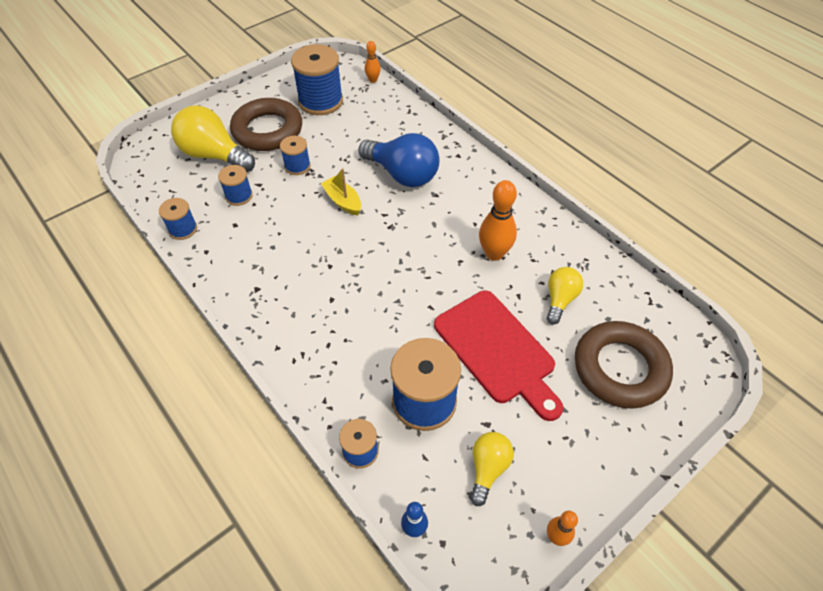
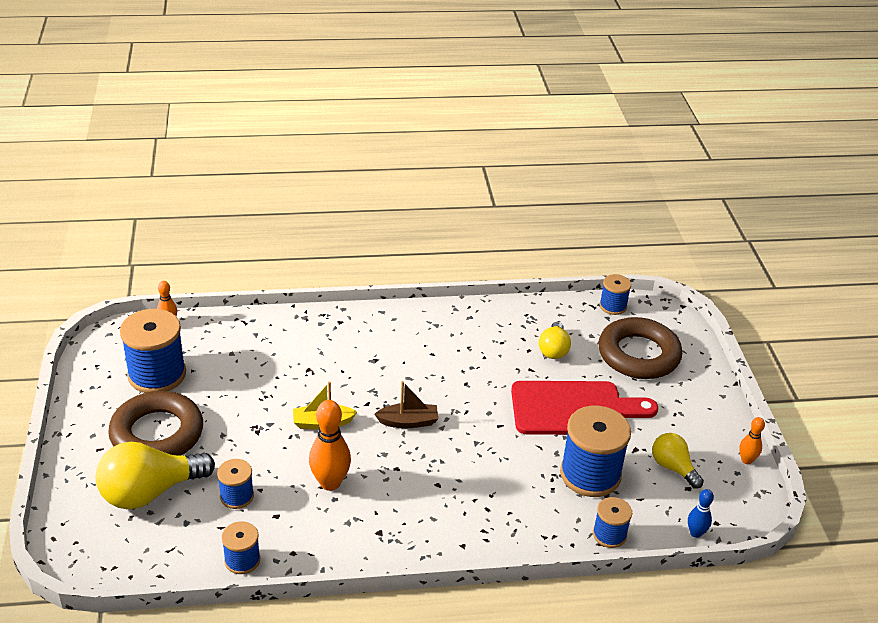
camera: 60 degrees left, 15 degrees down
blue spool [280,136,311,175] -> blue spool moved to [600,274,631,315]
blue light bulb [358,133,439,187] -> none
orange bowling pin [479,180,517,261] -> orange bowling pin moved to [309,400,351,491]
yellow light bulb [547,267,583,324] -> yellow light bulb turned 135 degrees counterclockwise [539,322,571,359]
none -> brown boat [375,381,438,429]

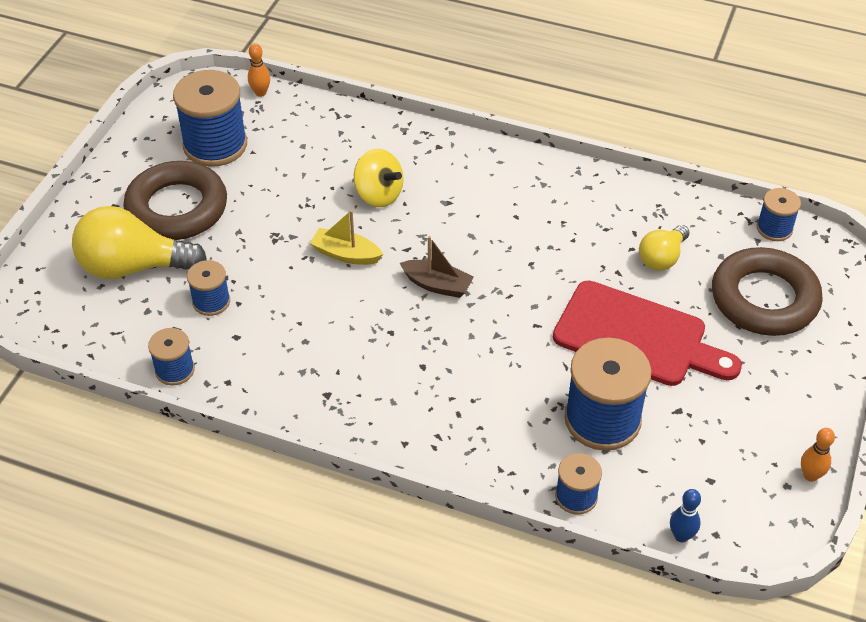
camera: 30 degrees right, 10 degrees up
orange bowling pin [309,400,351,491] -> none
yellow light bulb [652,433,704,489] -> none
none -> yellow spinning top [354,149,404,207]

